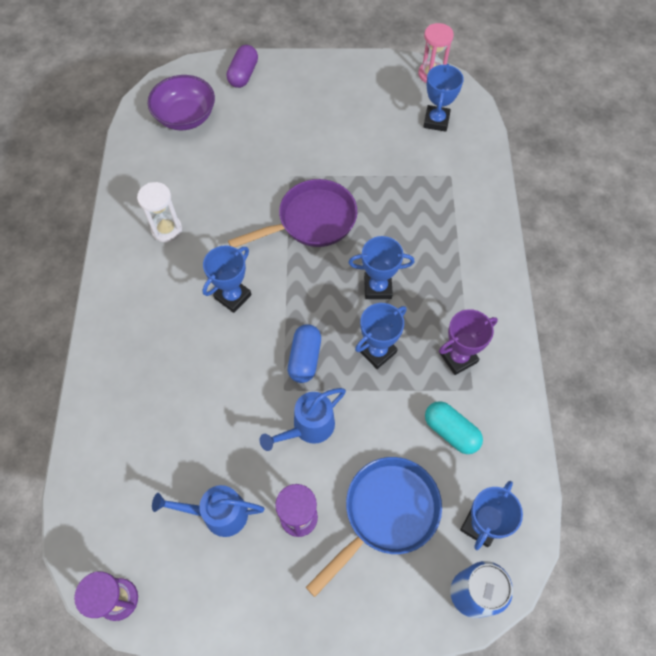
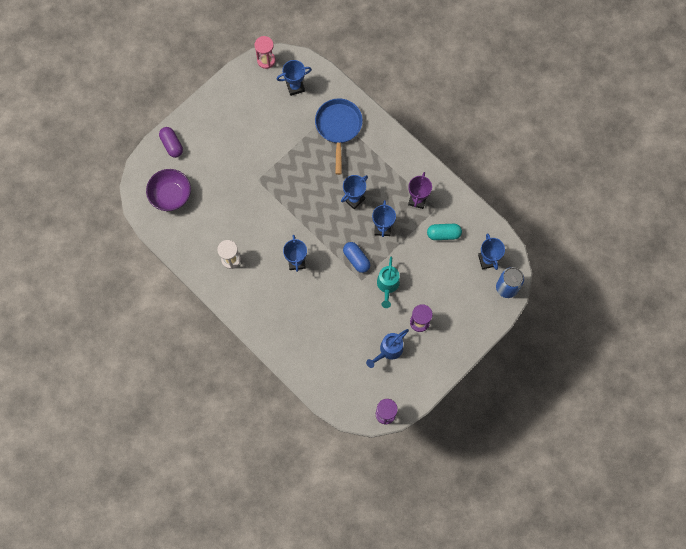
camera: 45 degrees left, 10 degrees up
purple pan [228,179,357,247] -> none
blue watering can [260,388,346,451] -> turquoise watering can [377,257,400,308]
blue pan [306,457,442,597] -> blue pan moved to [315,98,363,175]
blue trophy [423,64,464,132] -> blue trophy turned 75 degrees counterclockwise [277,60,312,96]

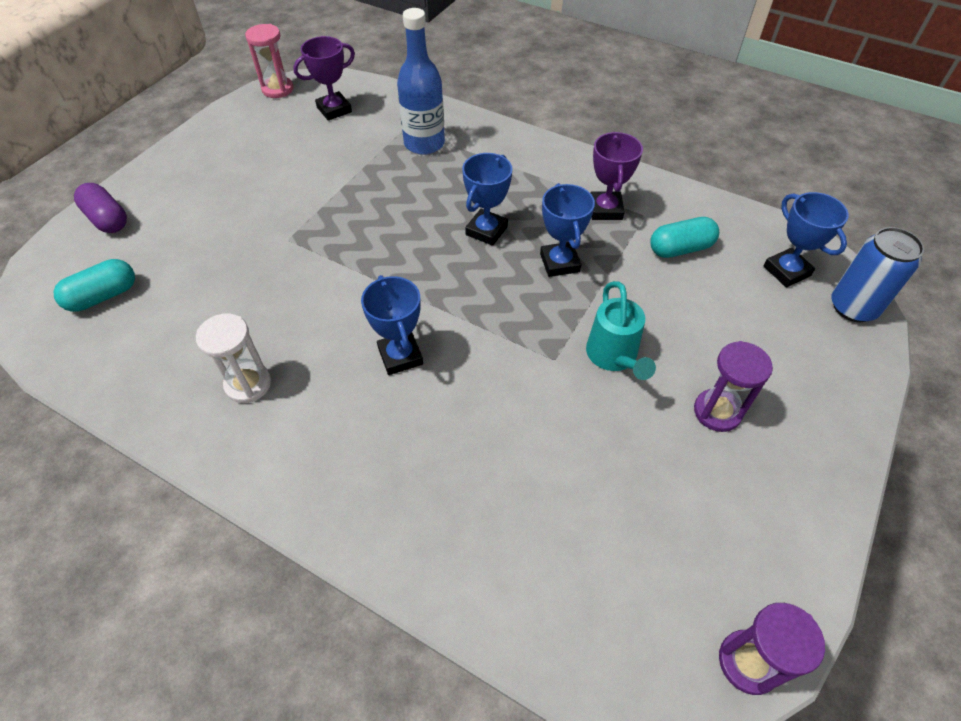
camera: 15 degrees left, 20 degrees down
purple bowl [146,169,191,211] -> turquoise capsule [54,259,135,312]
blue trophy [277,60,312,96] -> purple trophy [293,36,355,121]
blue pan [315,98,363,175] -> blue bottle [397,8,445,155]
blue capsule [343,242,370,273] -> none
blue watering can [366,329,409,368] -> none

